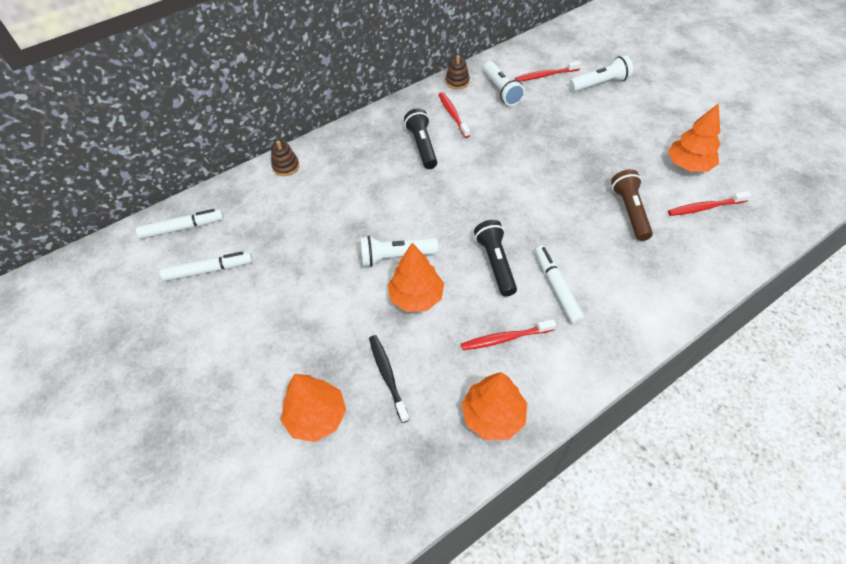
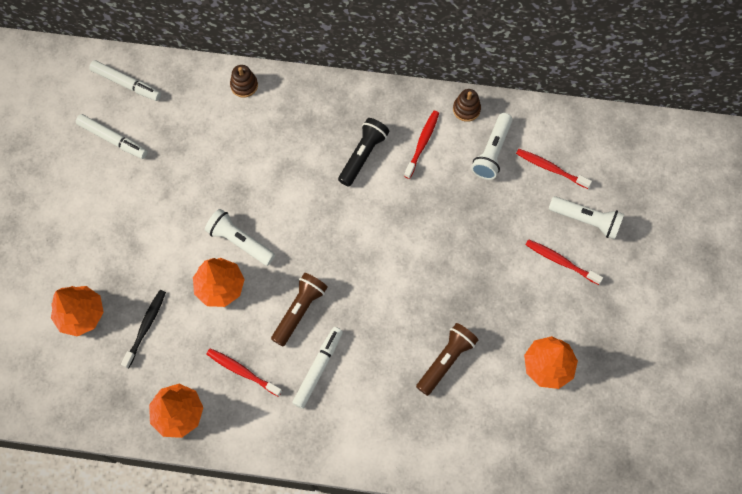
camera: 40 degrees right, 15 degrees up
black flashlight [474,220,517,297] -> brown flashlight [271,273,328,346]
red toothbrush [668,191,751,216] -> red toothbrush moved to [525,239,603,285]

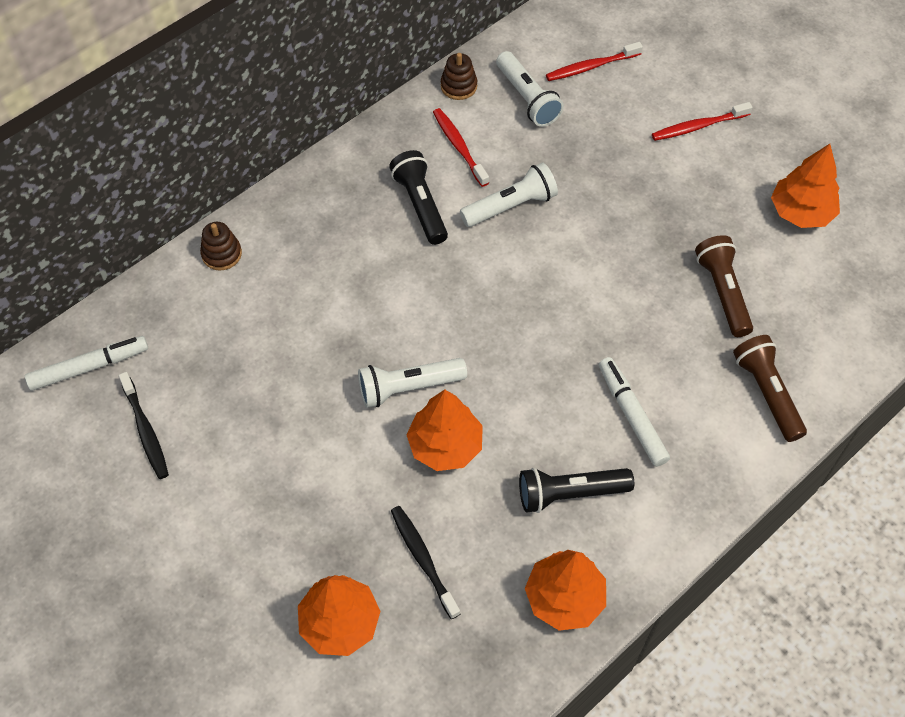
camera: 50 degrees left, 10 degrees down
white marker [76,114,147,159] -> black toothbrush [119,372,169,479]
red toothbrush [206,348,282,397] -> black flashlight [519,468,634,513]
brown flashlight [271,273,328,346] -> brown flashlight moved to [733,335,807,442]
white flashlight [549,196,624,239] -> white flashlight moved to [460,162,558,227]

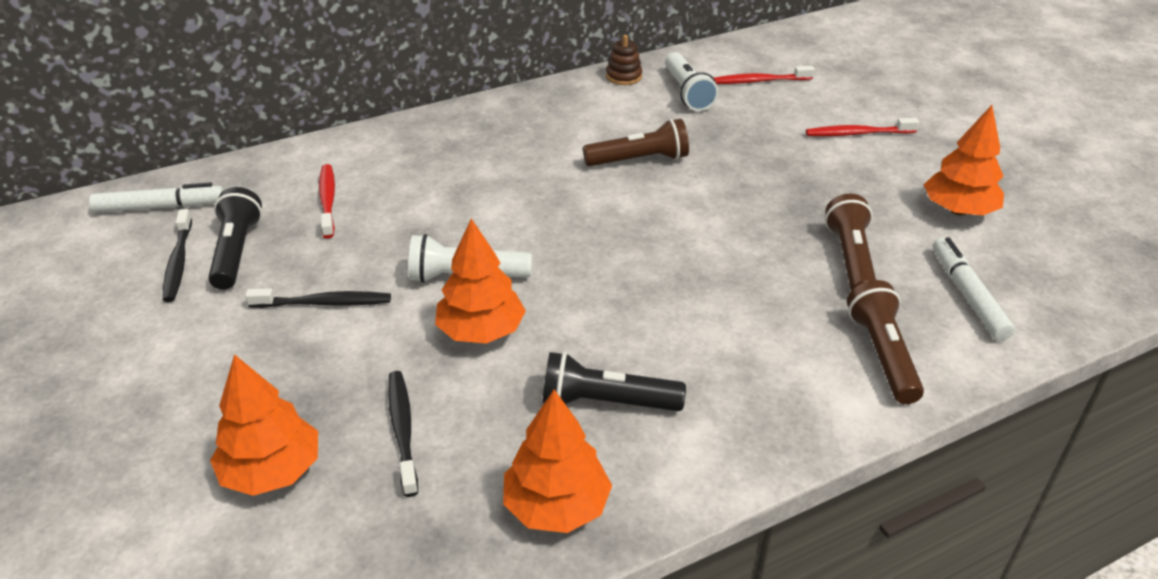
camera: 15 degrees right, 20 degrees down
brown stacking toy [200,222,242,270] -> none
black flashlight [389,150,448,245] -> black flashlight moved to [208,187,262,290]
red toothbrush [433,108,489,187] -> red toothbrush moved to [319,164,335,238]
white flashlight [460,162,558,227] -> brown flashlight [583,119,689,166]
white marker [599,357,670,467] -> white marker moved to [933,237,1015,341]
none -> black toothbrush [245,288,391,308]

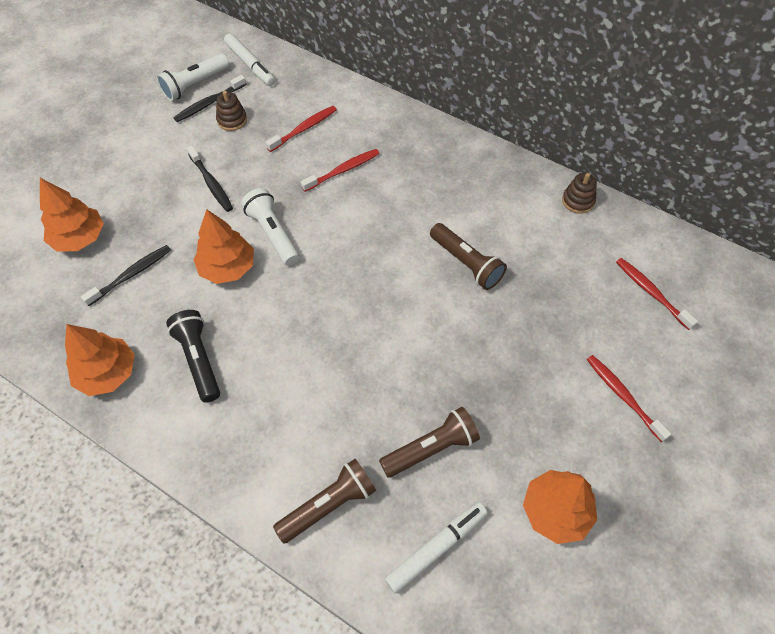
camera: 60 degrees right, 20 degrees up
black flashlight [208,187,262,290] -> brown stacking toy [216,91,247,131]
white flashlight [665,52,719,111] -> white flashlight moved to [157,53,229,101]
none -> red toothbrush [301,149,380,192]

